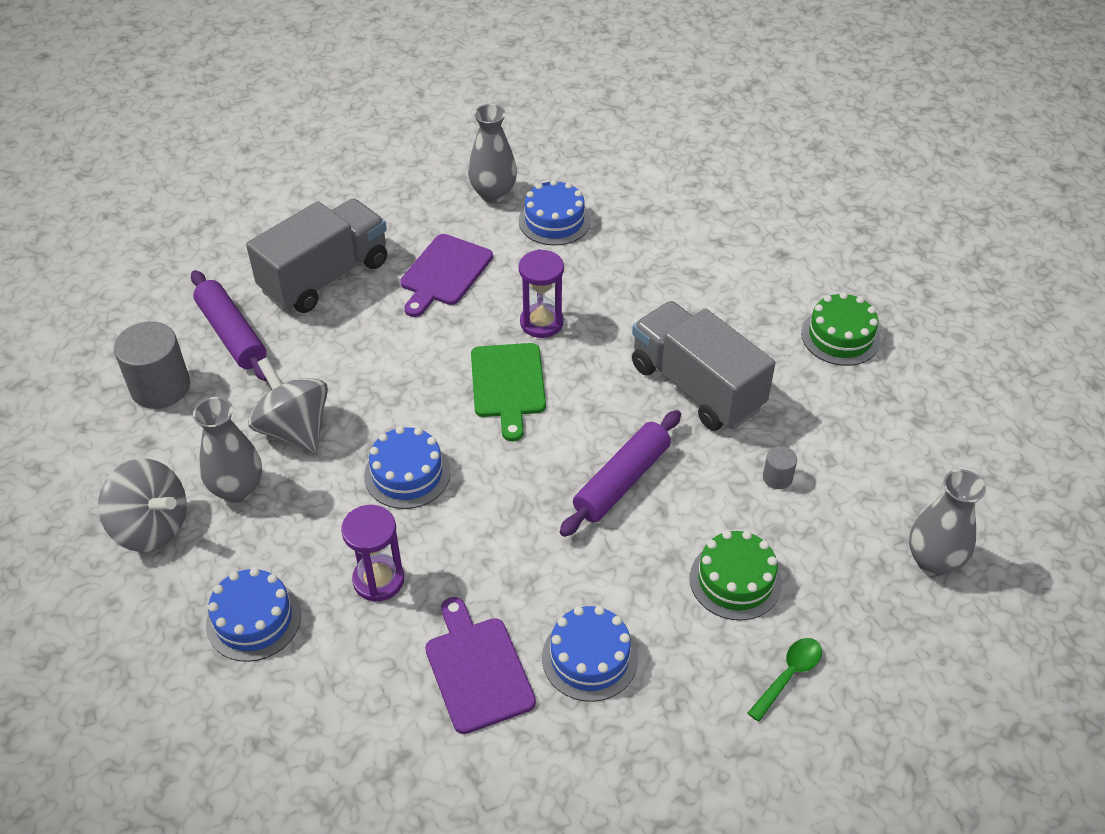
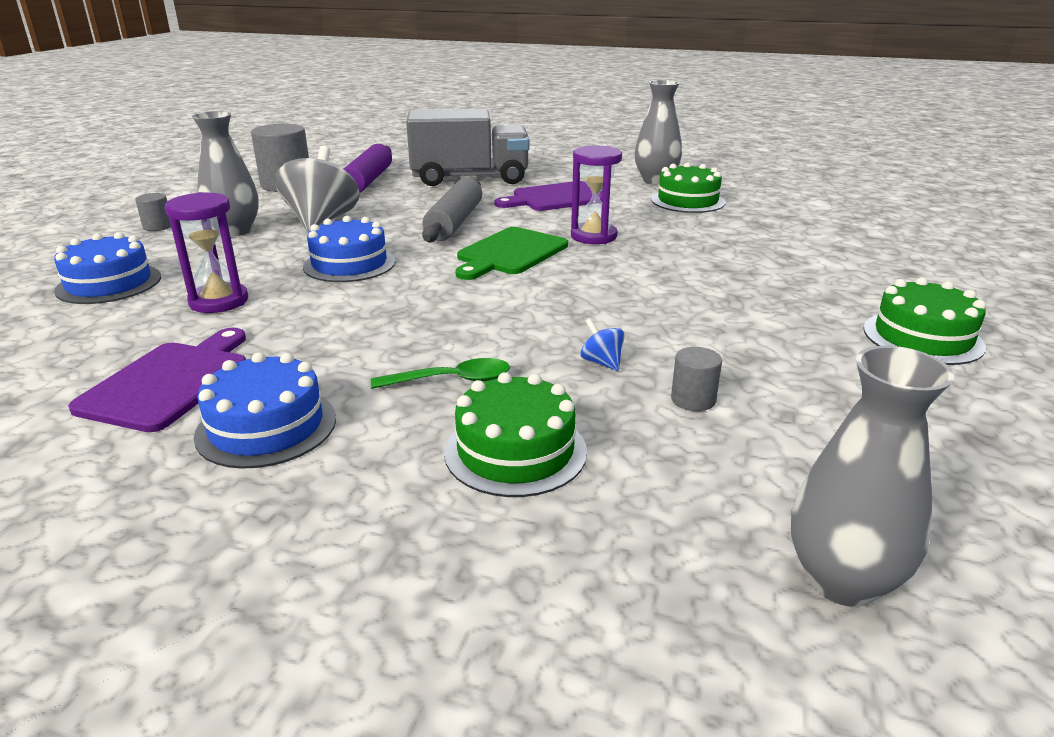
camera: 40 degrees right, 20 degrees down
grey spinning top [98,458,187,552] -> grey cylinder [135,193,171,231]
blue cake [519,179,591,246] -> green cake [651,162,725,213]
purple rolling pin [560,410,681,537] -> none
grey truck [632,301,775,431] -> none
green spoon [748,638,822,722] -> green spoon moved to [371,358,510,389]
none -> grey rolling pin [422,178,482,242]
none -> blue spinning top [580,318,625,371]

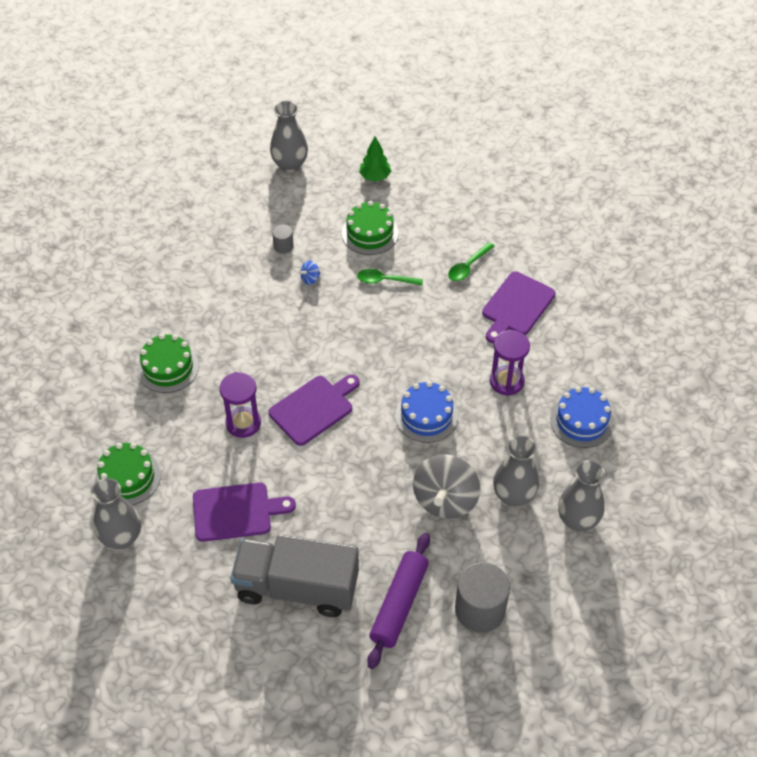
camera: 165 degrees left, 25 degrees up
grey cylinder [135,193,171,231] -> grey vase [558,460,605,531]
blue cake [194,352,336,469] -> green spoon [448,242,495,281]
grey rolling pin [422,178,482,242] -> none
green cutting board [455,227,568,280] -> purple cutting board [269,375,360,446]
blue spinning top [580,318,625,371] -> blue spinning top turned 75 degrees clockwise [298,261,320,285]
green cake [863,277,986,365] -> green cake moved to [137,334,199,393]
none -> green tree [359,136,391,182]

